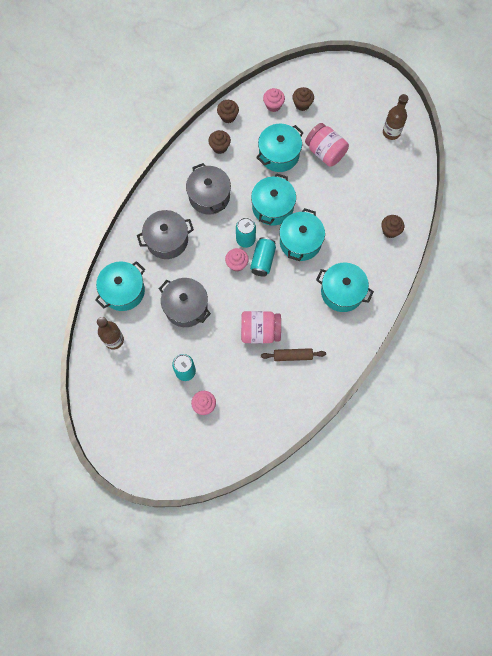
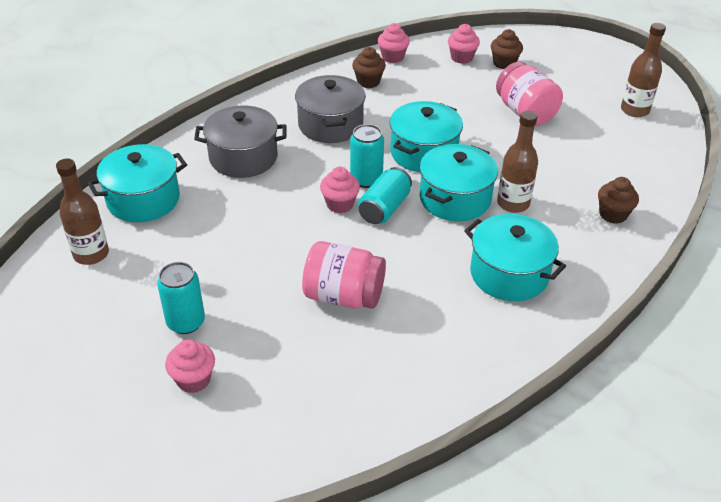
camera: 15 degrees right, 30 degrees down
grey pot [159,278,211,327] -> none
brown cupcake [217,100,239,123] -> pink cupcake [378,23,410,63]
turquoise pot [256,124,303,172] -> none
brown rolling pin [261,348,326,361] -> none
none -> brown bottle [497,111,538,213]

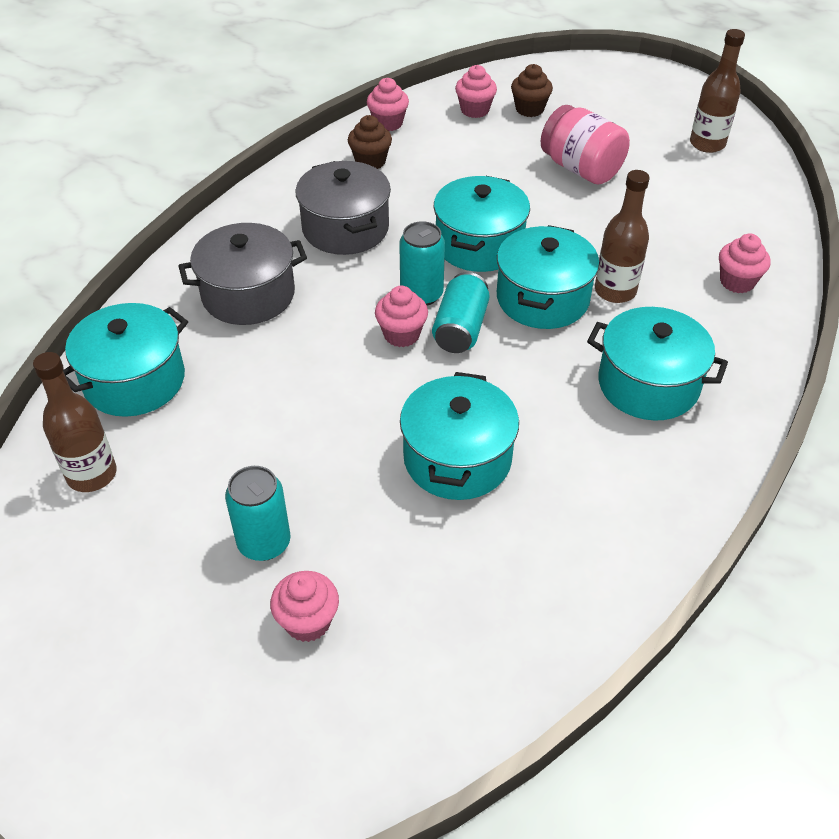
camera: 15 degrees left, 5 degrees up
pink jar [302,241,386,309] -> turquoise pot [400,372,519,500]
brown cupcake [598,177,639,224] -> pink cupcake [719,233,771,293]

